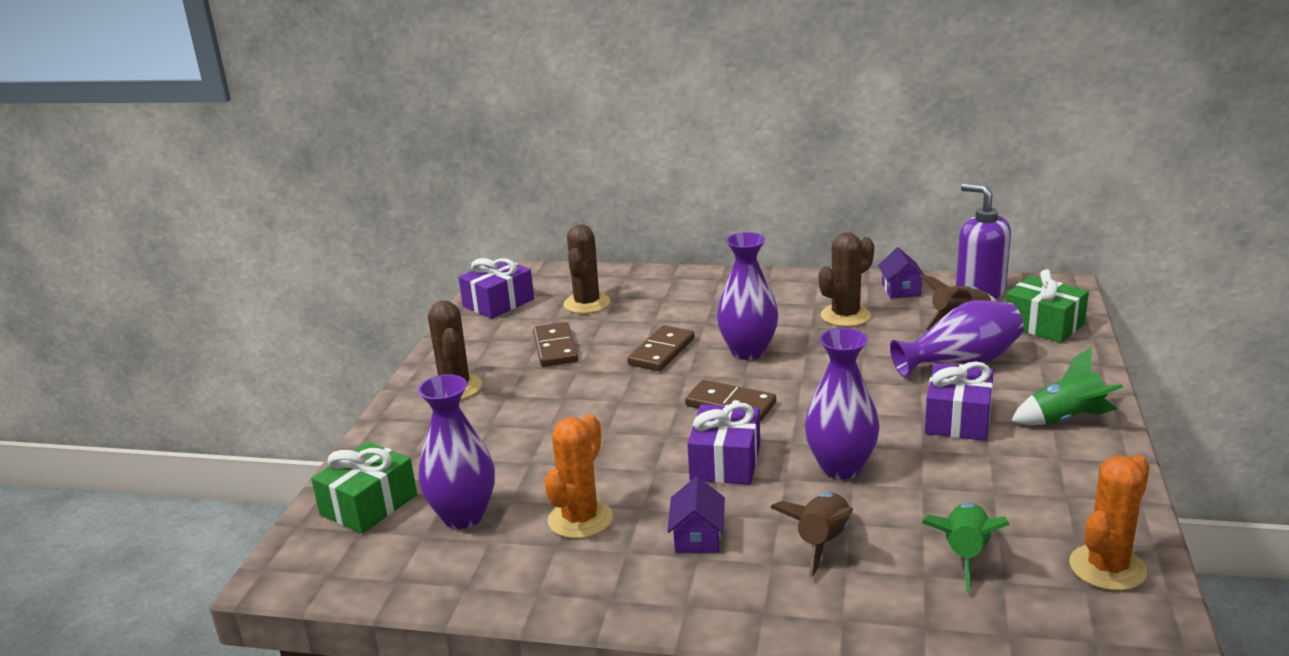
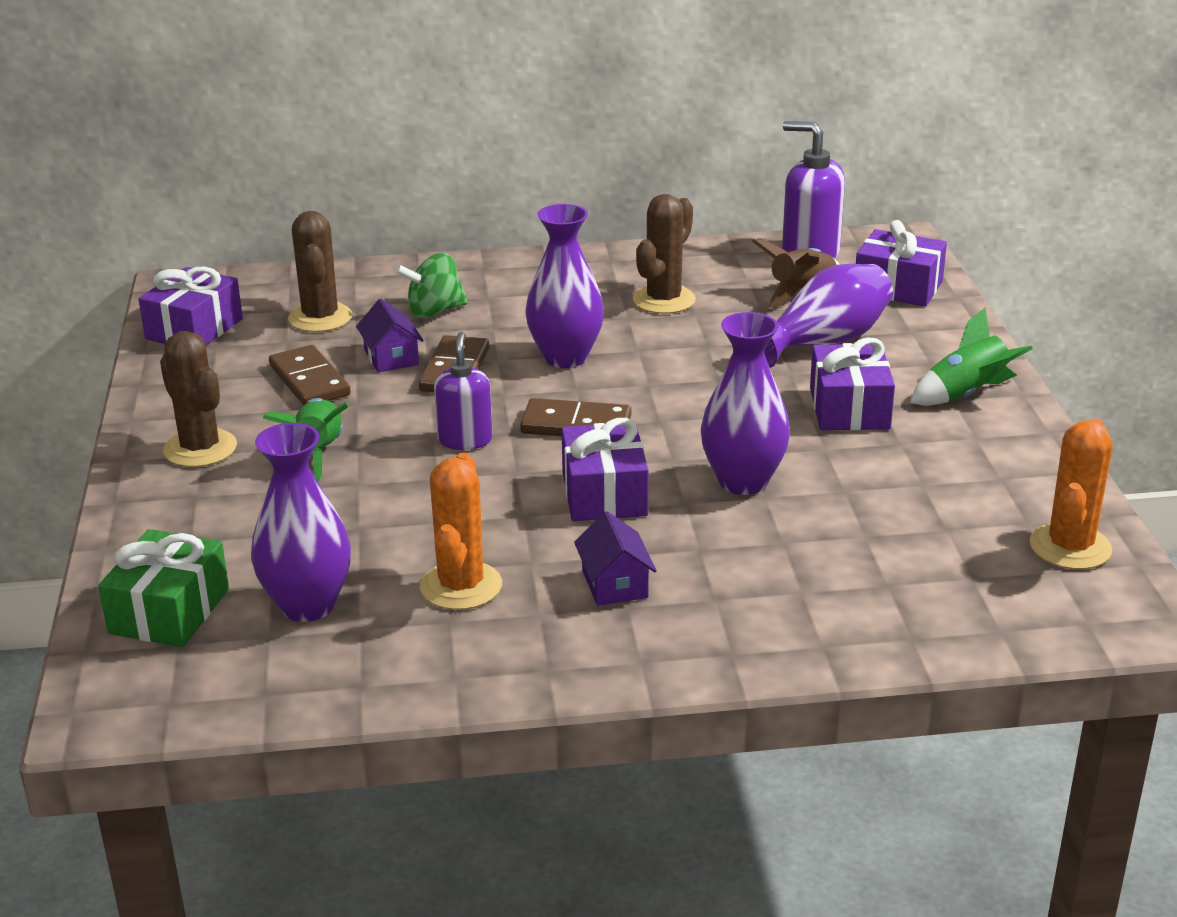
camera: 20 degrees left, 5 degrees up
brown rocket [770,493,853,577] -> none
purple house [878,247,924,299] -> purple house moved to [356,299,424,373]
green rocket [922,503,1010,592] -> green rocket moved to [263,398,349,482]
green gift [1005,269,1089,343] -> purple gift [856,220,947,306]
none -> green spinning top [395,253,468,318]
none -> purple soap dispenser [434,332,493,450]

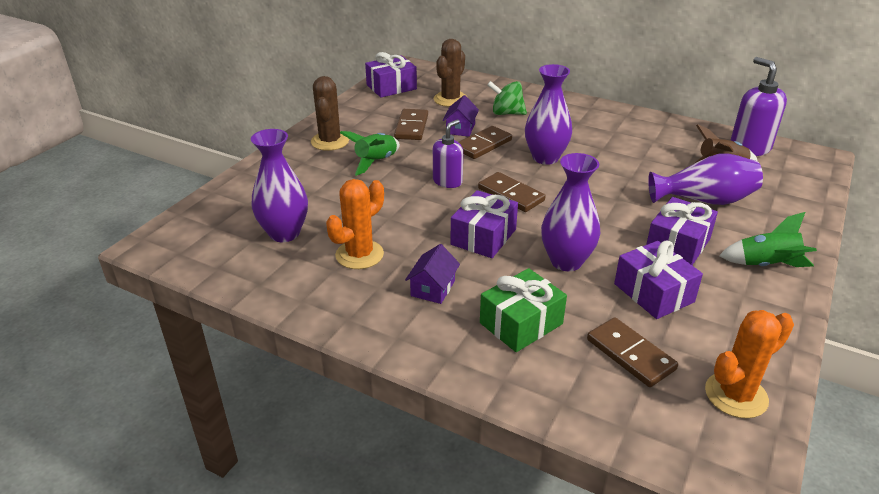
camera: 35 degrees right, 5 degrees up
green gift [98,529,229,647] -> green gift moved to [480,268,567,352]
brown cactus [633,194,696,314] -> none
purple gift [856,220,947,306] -> purple gift moved to [614,240,703,319]
none -> brown domino [587,317,678,387]

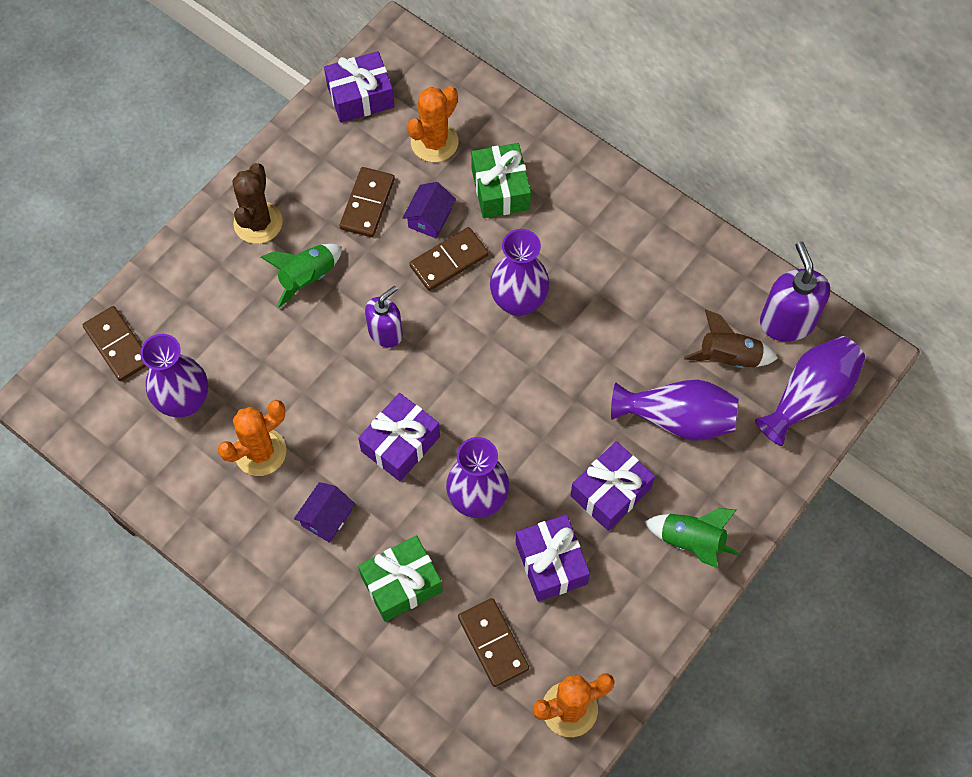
camera: 10 degrees right, 30 degrees up
brown cactus [434,39,468,107] -> orange cactus [407,86,458,162]
brown domino [478,172,546,212] -> brown domino moved to [83,306,146,382]
green spinning top [487,81,527,115] -> green gift [471,143,531,218]
none -> purple vase [755,336,865,446]

